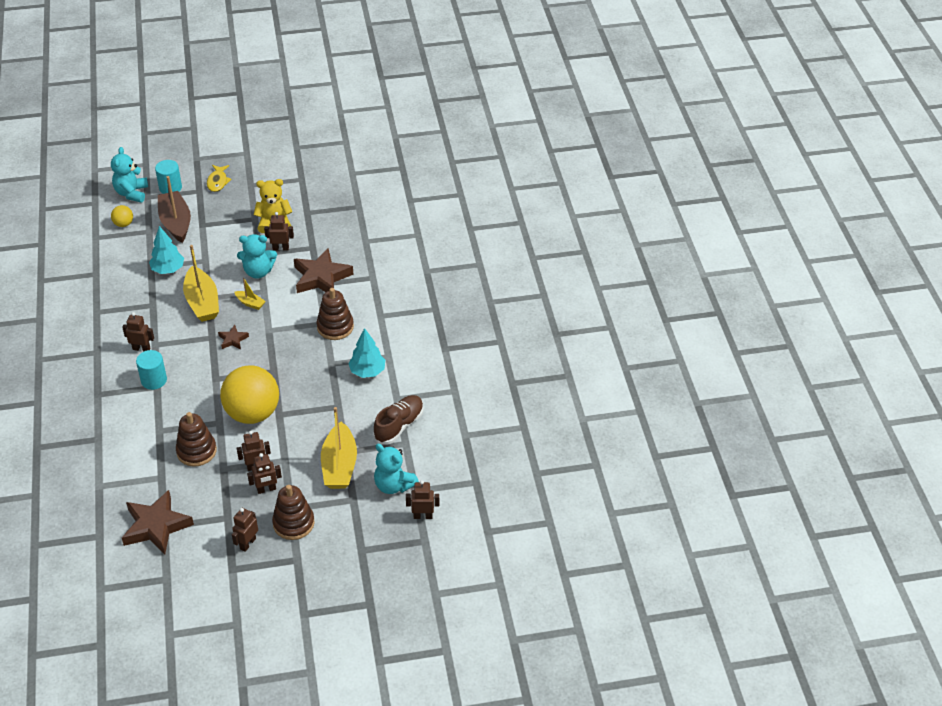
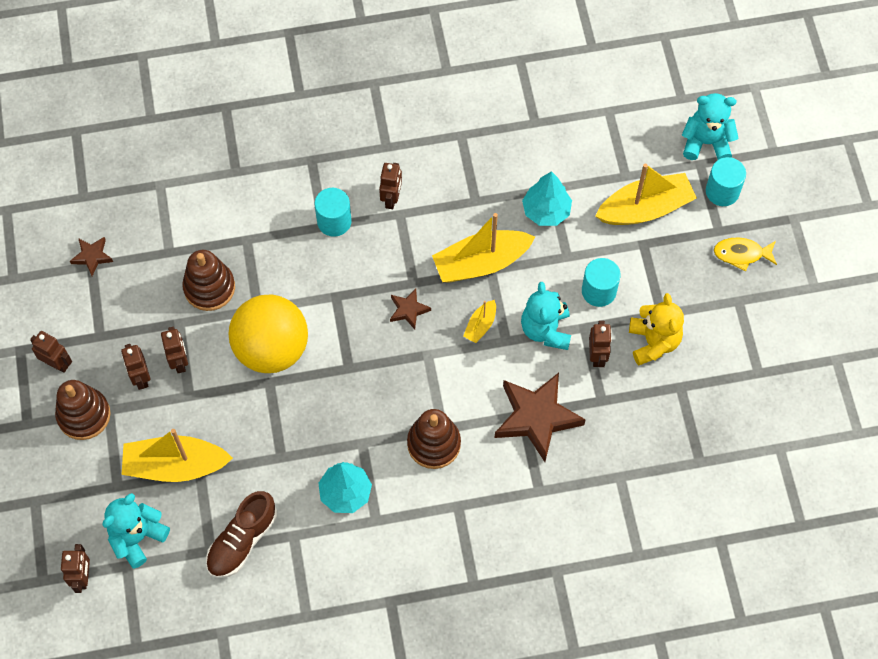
camera: 90 degrees right, 20 degrees up
yellow ball [111,205,133,227] -> none
brown star [122,490,194,555] -> brown star [70,237,113,276], size x0.48
brown boat [158,176,191,243] -> yellow boat [595,164,697,225]
brown shoe [373,395,424,445] -> brown shoe turned 90 degrees clockwise [206,491,277,578]
none -> turquoise cylinder [582,258,621,307]

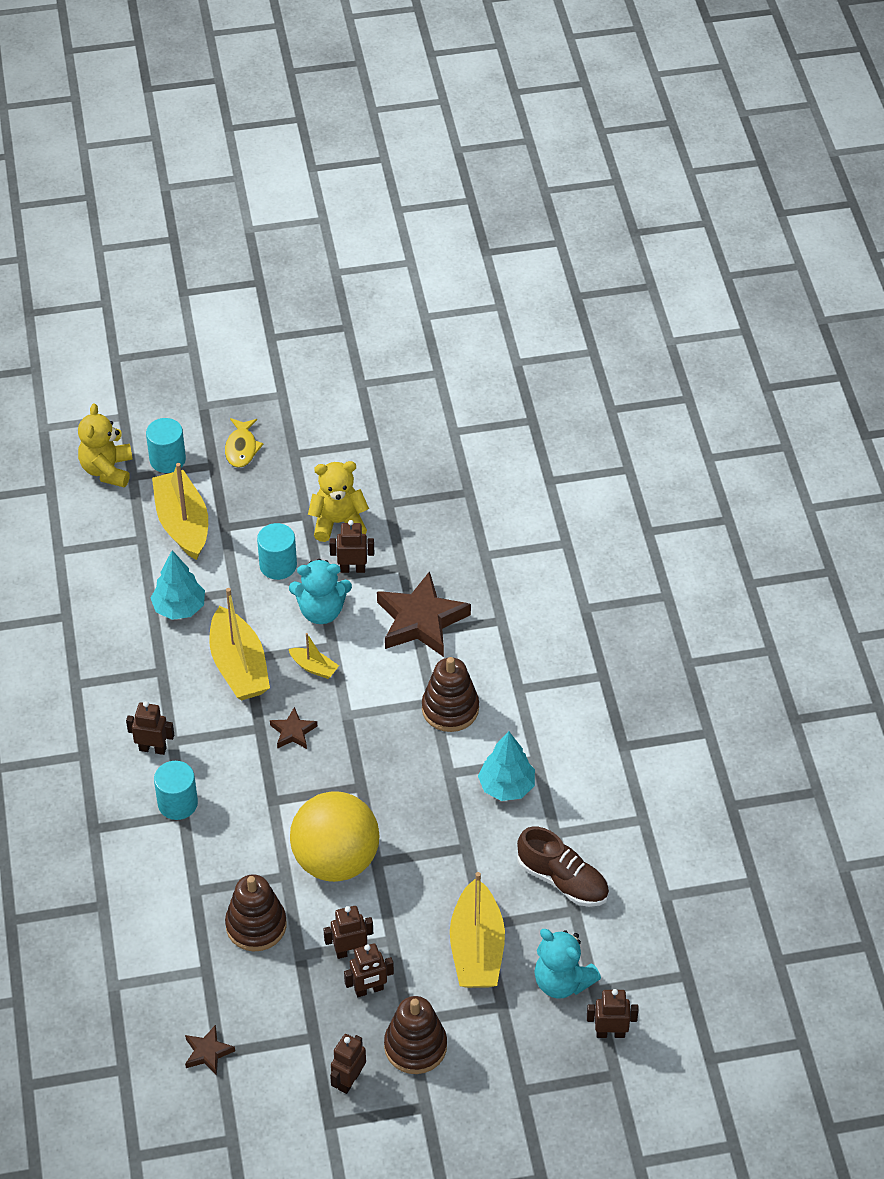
camera: 90 degrees left, 15 degrees down
turquoise teddy bear [682,93,739,160] -> yellow teddy bear [78,403,133,487]

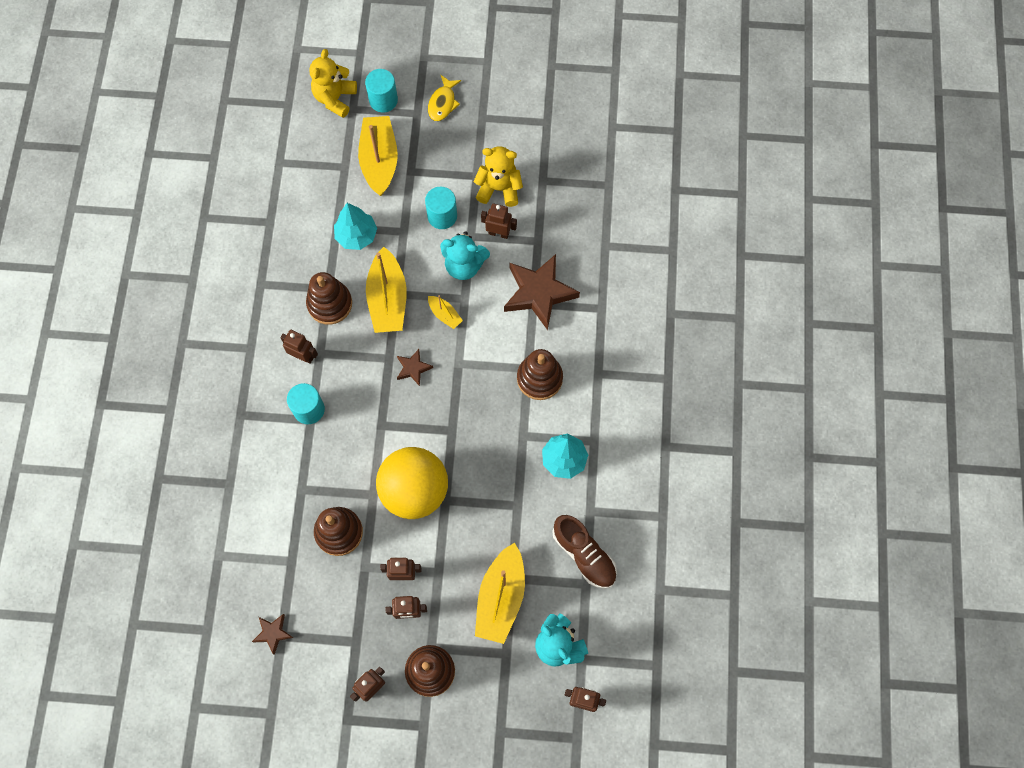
camera: 15 degrees right, 20 degrees up
none -> brown stacking toy [306,272,352,325]

